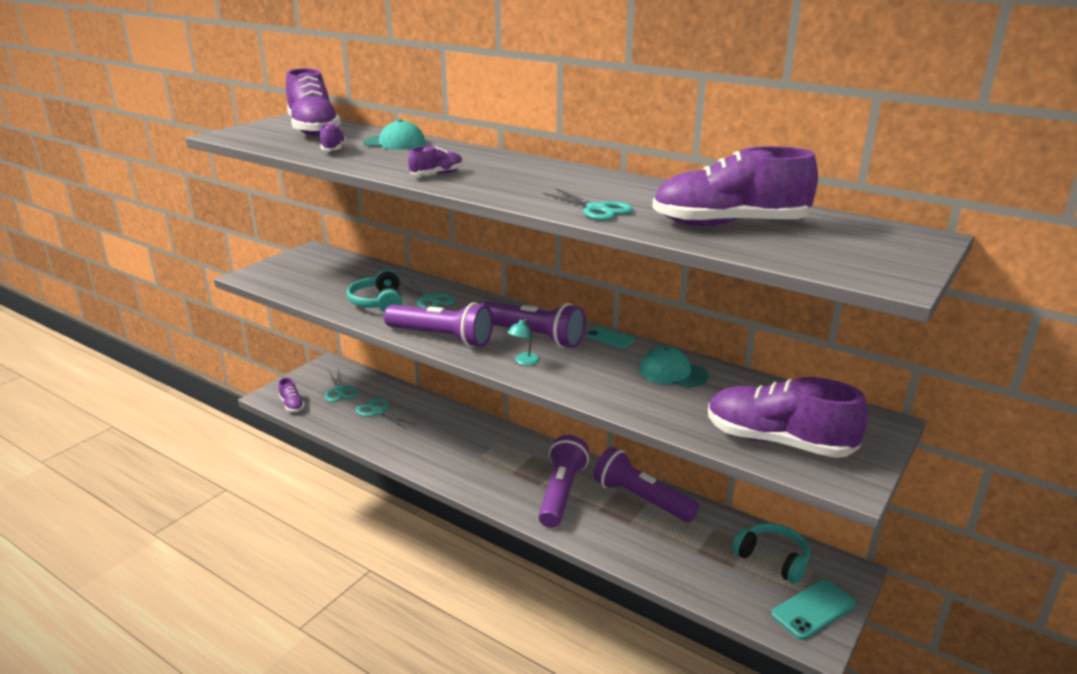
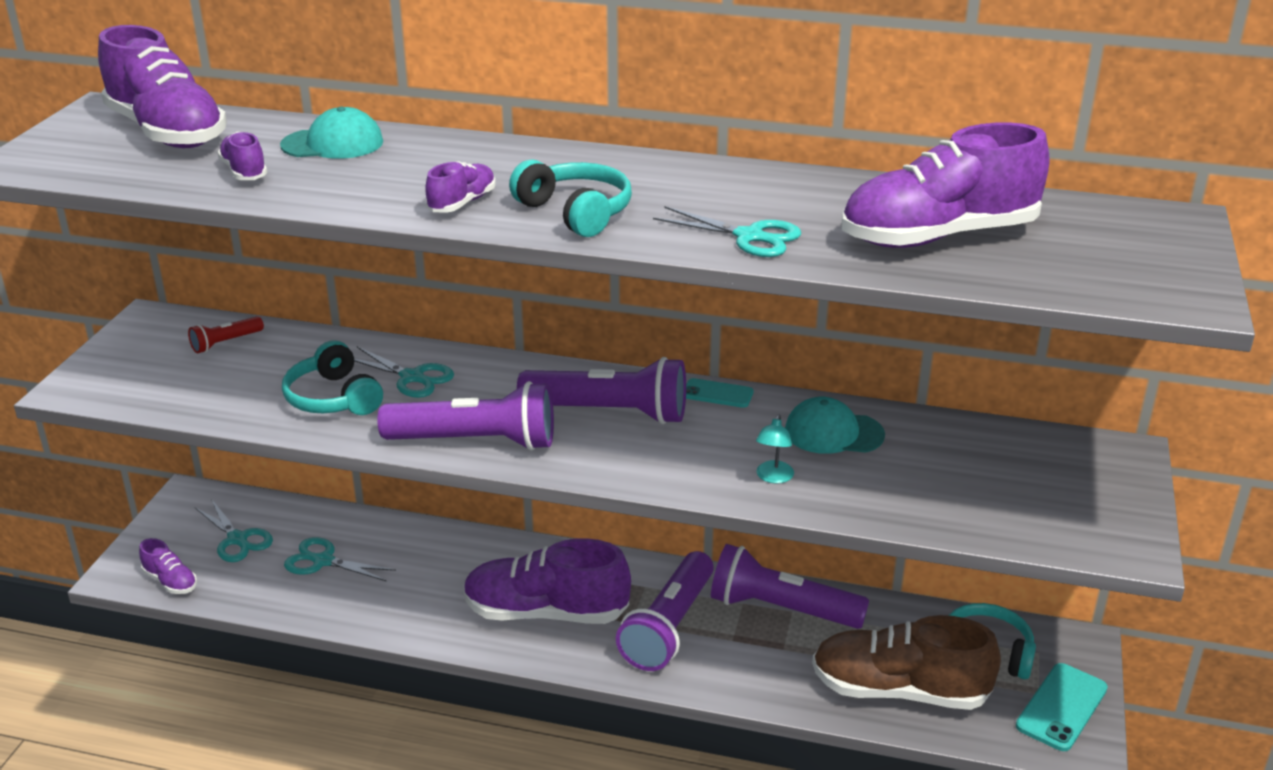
camera: 20 degrees left, 5 degrees up
turquoise lamp [507,318,540,365] -> turquoise lamp moved to [756,415,794,484]
purple flashlight [538,435,589,528] -> purple flashlight turned 150 degrees counterclockwise [616,551,714,671]
purple shoe [708,377,868,458] -> purple shoe moved to [463,538,631,624]
none -> red flashlight [188,316,264,353]
none -> turquoise headphones [509,159,632,237]
none -> brown shoe [812,615,1001,710]

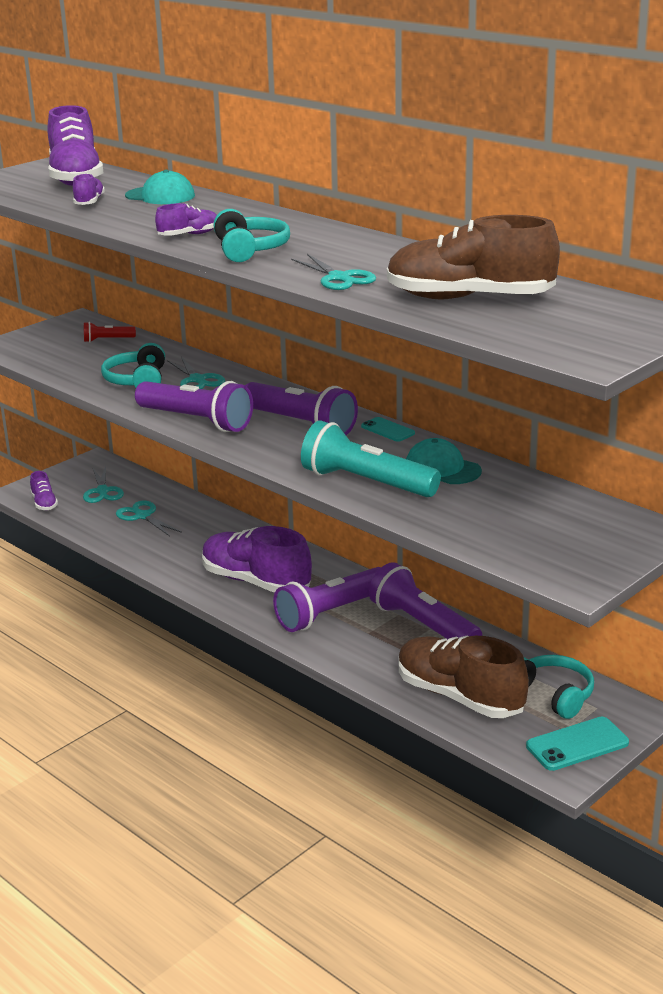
camera: 30 degrees right, 5 degrees down
turquoise lamp [756,415,794,484] -> turquoise flashlight [301,420,441,497]
purple shoe [842,122,1049,248] -> brown shoe [387,215,560,299]

